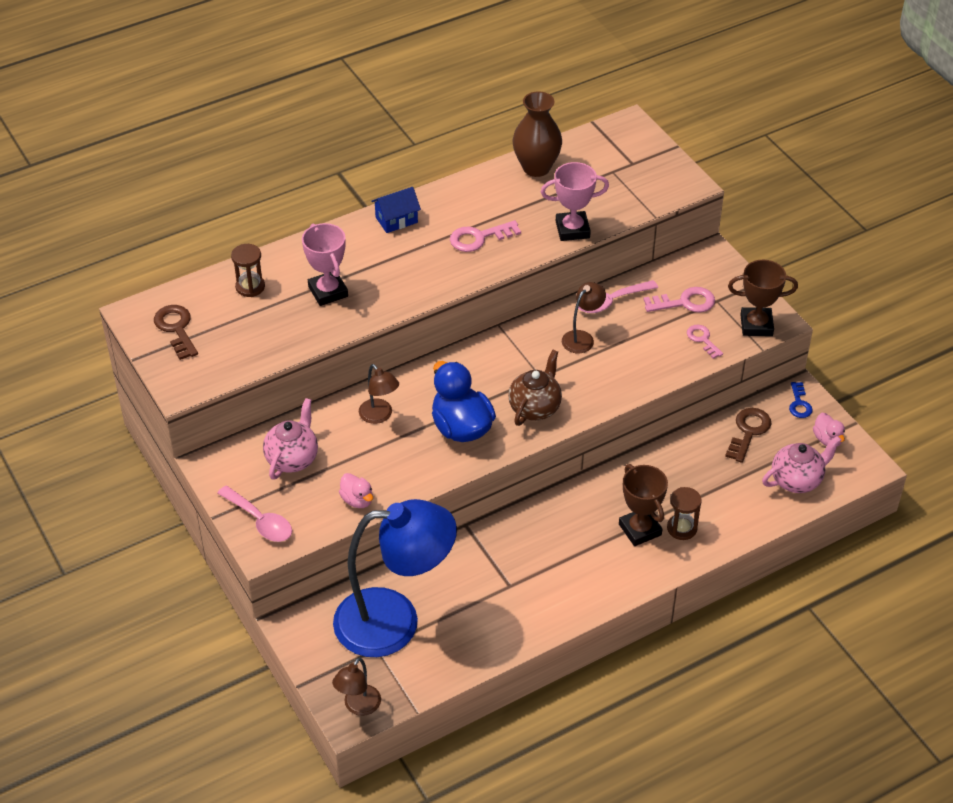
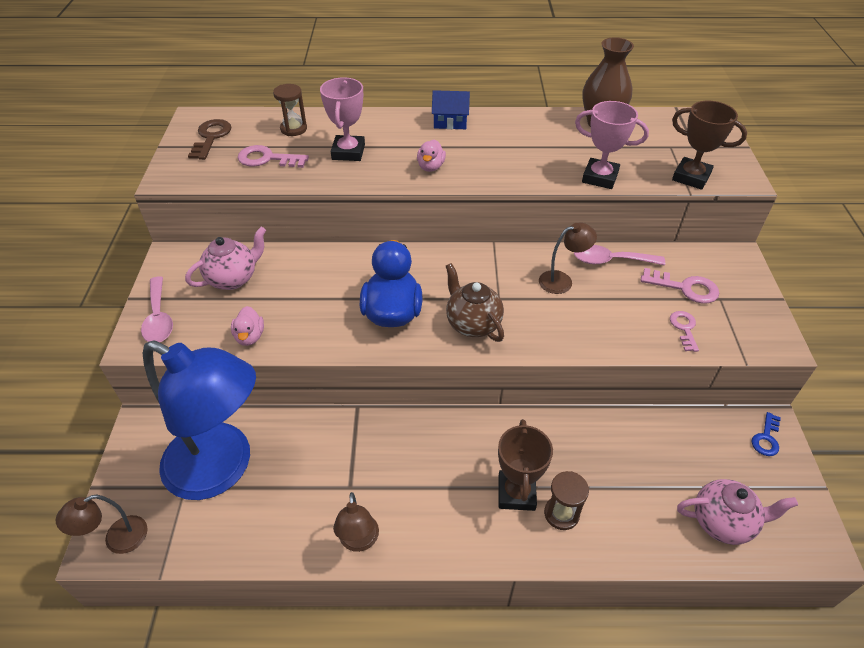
camera: 30 degrees right, 0 degrees up
brown lamp [359,364,399,424] -> brown lamp moved to [333,492,379,552]
pink key [450,220,521,252] -> pink key moved to [238,145,309,168]
brown teapot [508,350,562,426] -> brown teapot turned 90 degrees counterclockwise [446,263,504,342]
brown key [725,408,771,463] -> none
brown trophy [728,260,798,336] -> brown trophy moved to [672,101,747,190]
pink duck [813,413,845,447] -> pink duck moved to [417,139,446,172]

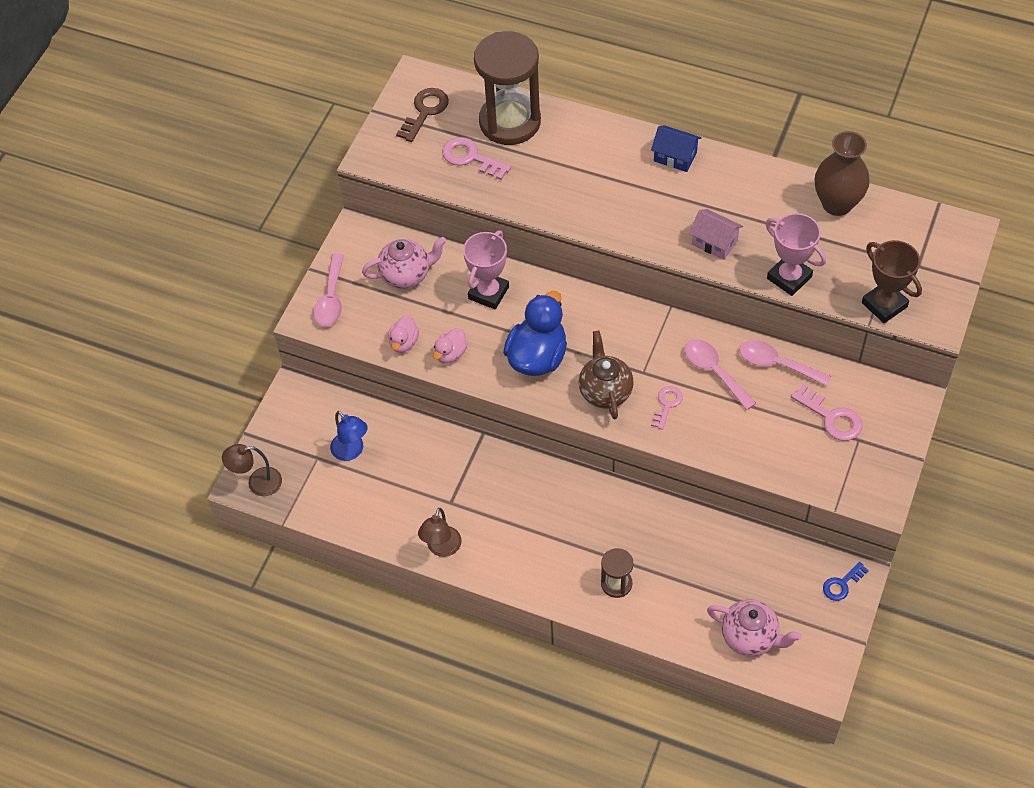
camera: 25 degrees right, 10 degrees up
blue lamp [143,340,256,500] -> blue lamp [330,411,368,461], size x0.42
brown hourglass [273,84,307,136] -> brown hourglass [474,31,541,145], size x2.16
pink trophy [320,77,365,161] -> pink trophy moved to [463,230,509,309]
pink duck [417,139,446,172] -> pink duck moved to [433,328,467,364]
brown trophy [498,419,553,511] -> none
brown lamp [539,223,597,294] -> pink spoon [685,339,756,410]
pink key [670,311,699,352] -> pink key moved to [651,386,683,430]
none -> pink house [689,209,743,260]

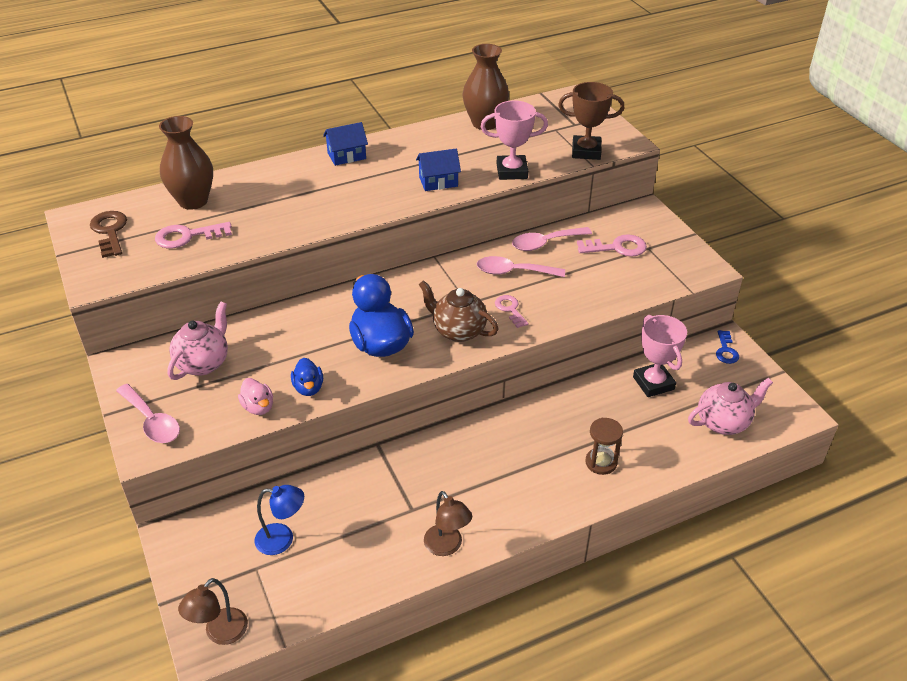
camera: 50 degrees left, 15 degrees down
pink duck [433,328,467,364] -> blue duck [291,358,323,396]
pink trophy [463,230,509,309] -> pink trophy moved to [633,315,687,397]
brown hourglass [474,31,541,145] -> brown vase [159,116,213,210]
pink house [689,209,743,260] -> blue house [416,149,461,191]

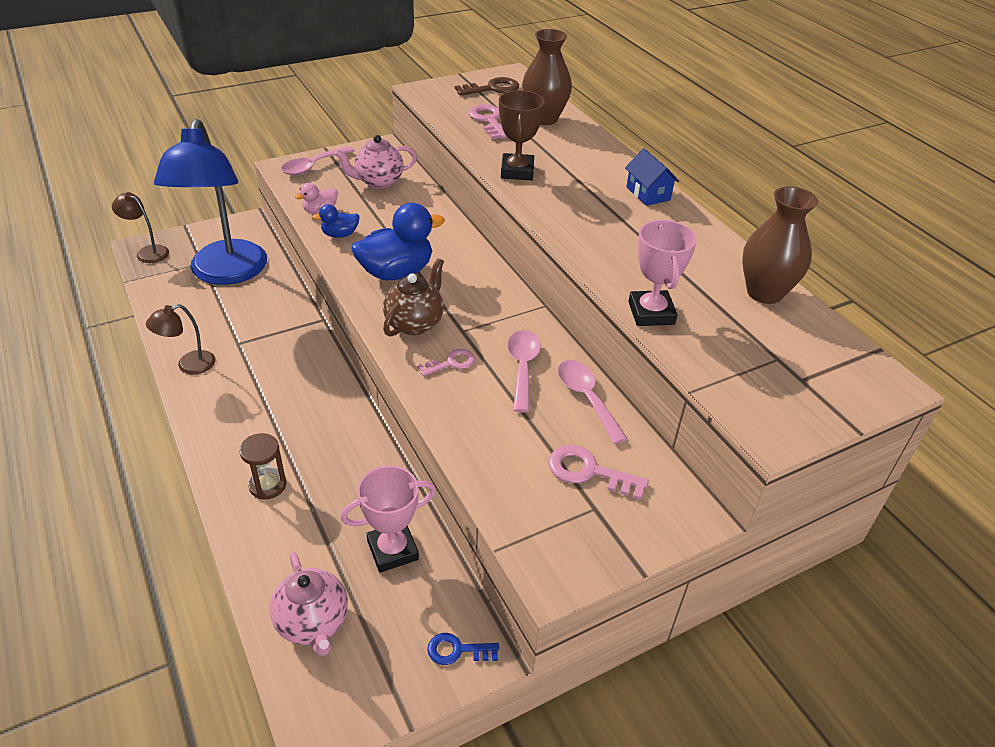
camera: 85 degrees right, 0 degrees up
pink teapot [167,302,228,380] -> pink teapot turned 135 degrees clockwise [334,135,417,189]
blue lamp [255,485,304,555] -> blue lamp [154,119,267,285], size x2.38
blue house [416,149,461,191] -> none
brown trophy [558,82,624,160] -> brown trophy moved to [499,90,545,180]
pink key [577,234,647,257] -> pink key turned 120 degrees clockwise [548,445,649,500]

